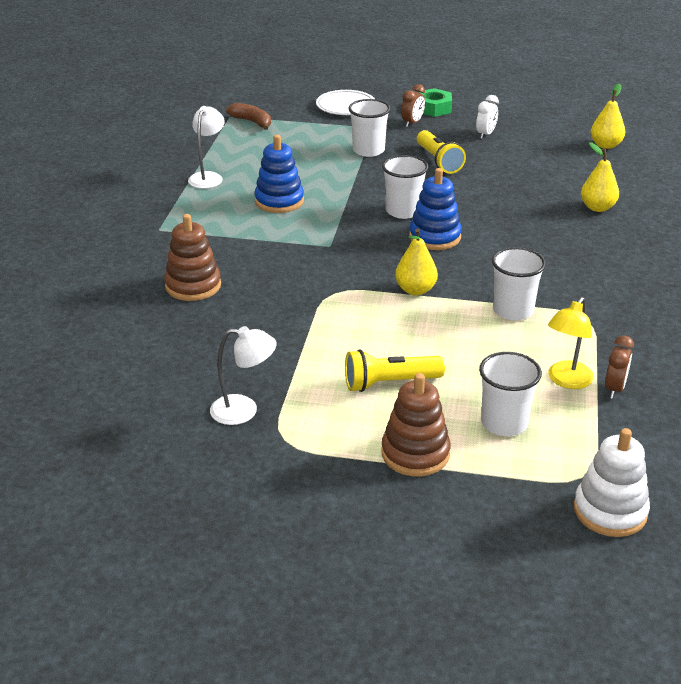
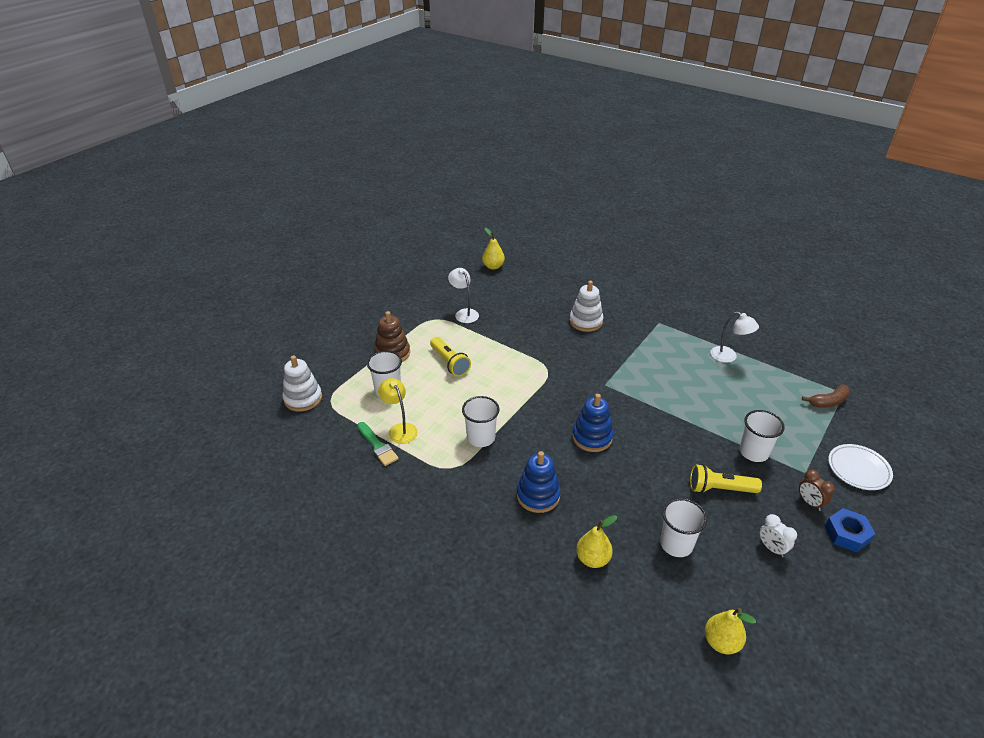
camera: 115 degrees right, 5 degrees up
brown stacking toy [164,214,221,301] -> white stacking toy [569,281,603,332]
white lamp [210,326,277,425] -> white lamp turned 120 degrees clockwise [448,268,479,323]
blue stacking toy [254,135,304,213] -> blue stacking toy moved to [516,451,561,513]
yellow flashlight [345,349,445,392] -> yellow flashlight turned 135 degrees clockwise [430,337,471,376]
white cup [382,155,429,219] -> white cup moved to [660,498,707,557]
yellow pear [395,228,438,295] -> yellow pear moved to [482,228,505,270]
green nut [418,88,452,117] -> blue nut [825,508,875,552]
brown clock [605,336,634,399] -> green brush [358,422,399,466]

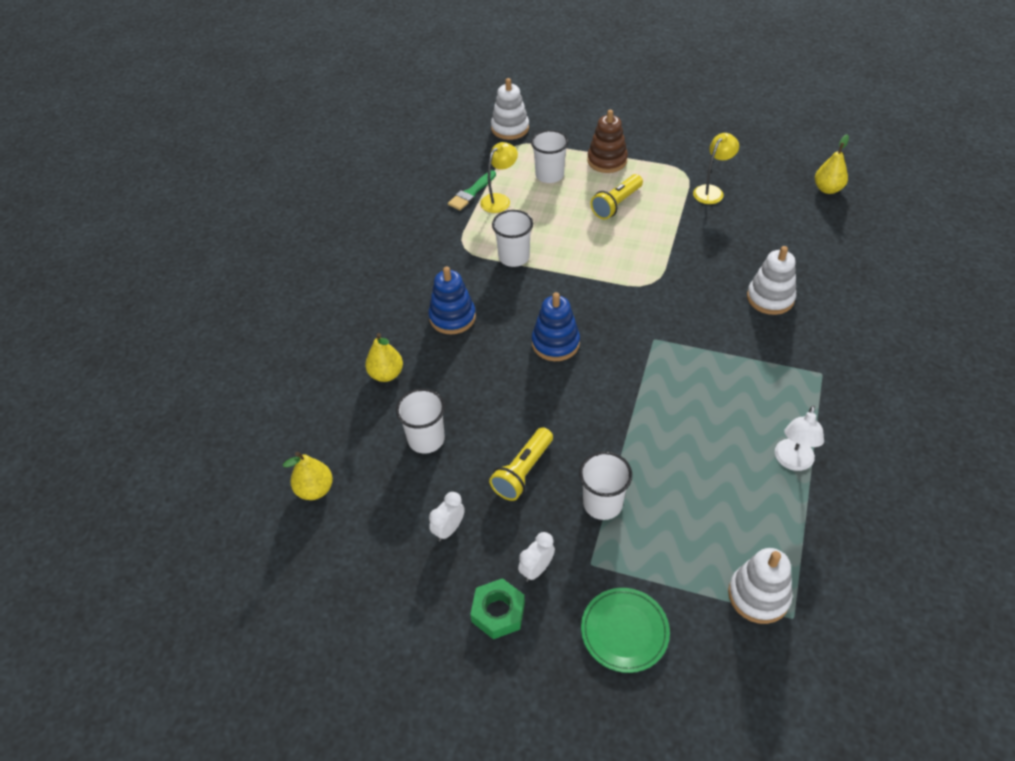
camera: 75 degrees right, 10 degrees up
white lamp [448,268,479,323] -> yellow lamp [693,133,739,204]
yellow flashlight [690,464,762,493] -> yellow flashlight turned 135 degrees counterclockwise [489,427,553,501]
brown clock [799,470,835,511] -> white clock [518,532,555,582]
brown banana [802,384,850,408] -> white stacking toy [728,548,793,624]
blue nut [825,508,875,552] -> green nut [470,578,525,639]
white plate [828,444,893,490] -> green plate [581,588,670,673]

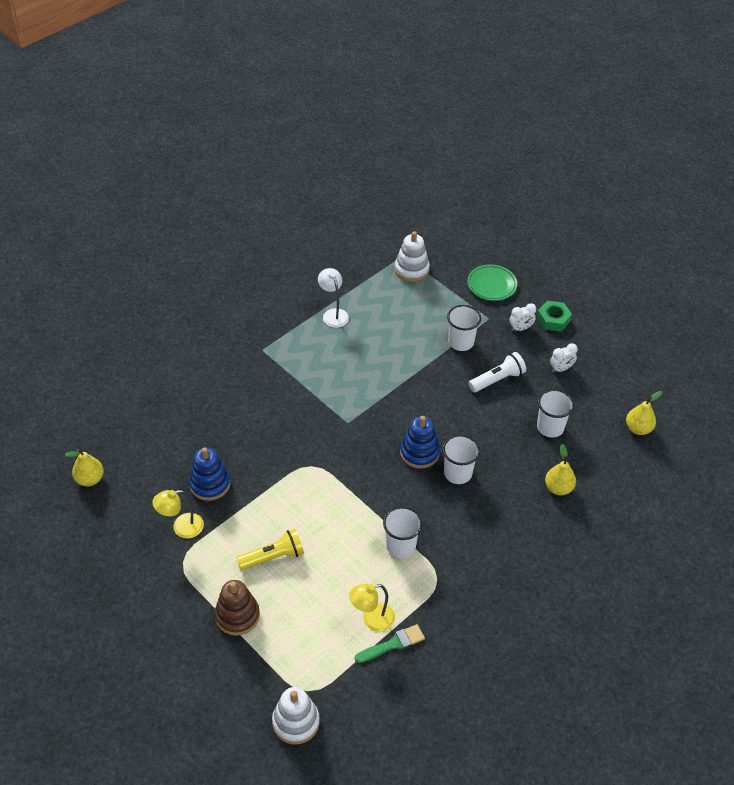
camera: 155 degrees left, 0 degrees up
blue stacking toy [428,266,476,334] -> blue stacking toy moved to [189,447,230,501]
yellow flashlight [489,427,553,501] -> white flashlight [468,352,526,392]
white cup [531,130,569,183] -> white cup moved to [443,435,480,484]
white stacking toy [747,246,796,315] -> none
white lamp [775,406,824,471] -> white lamp turned 75 degrees counterclockwise [318,268,349,328]

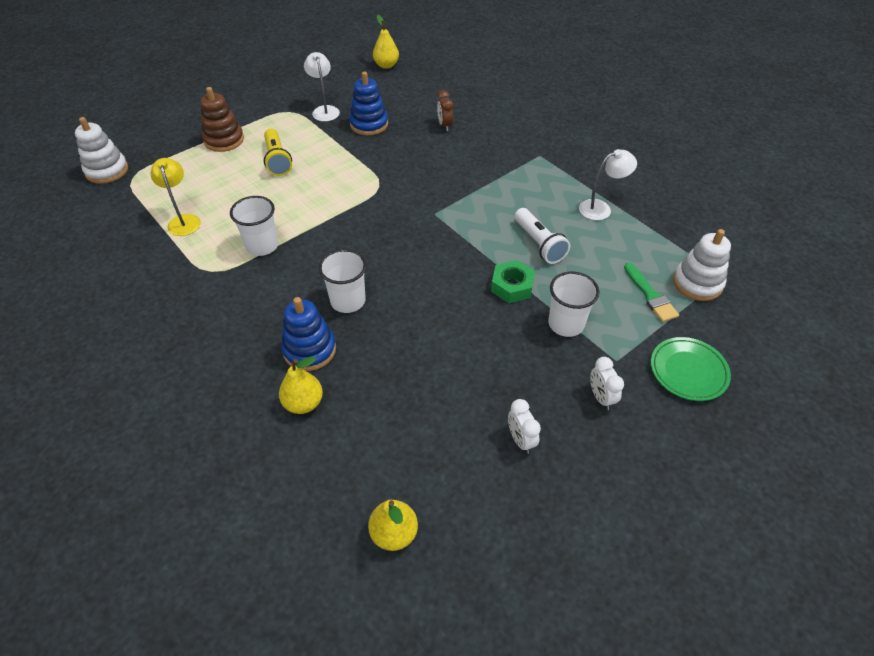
camera: 95 degrees right, 0 degrees up
yellow lamp [152,490,204,538] -> white lamp [304,52,340,122]
green brush [354,624,425,663] -> green brush moved to [624,262,679,322]
blue stacking toy [400,416,440,469] -> blue stacking toy moved to [281,297,336,371]
white flashlight [468,352,526,392] -> white flashlight moved to [515,208,570,264]
green nut [537,301,572,331] -> green nut moved to [491,260,535,303]
white cup [537,389,574,438] -> none
none -> brown clock [437,90,453,131]

